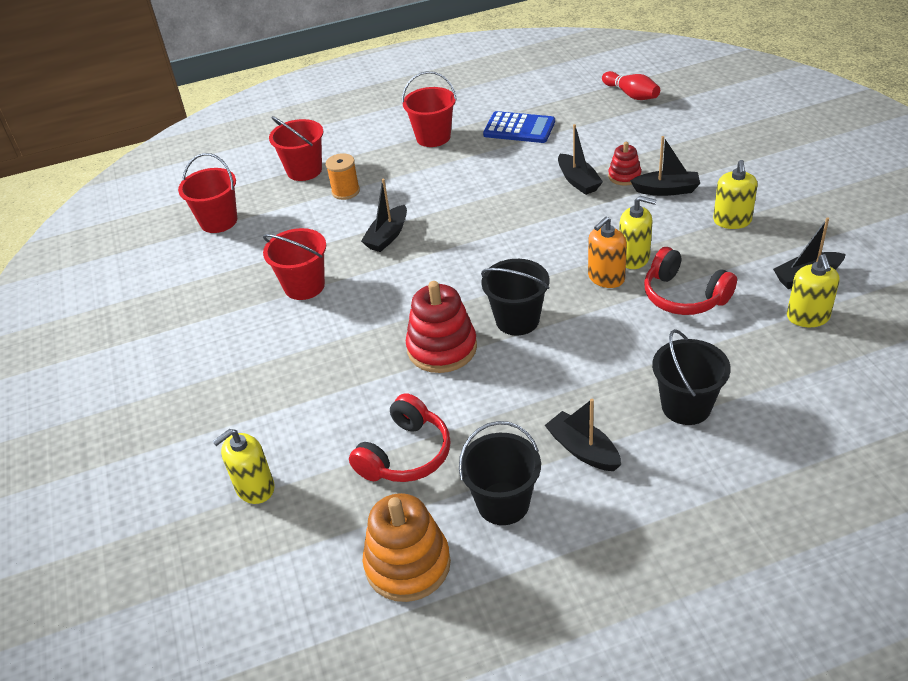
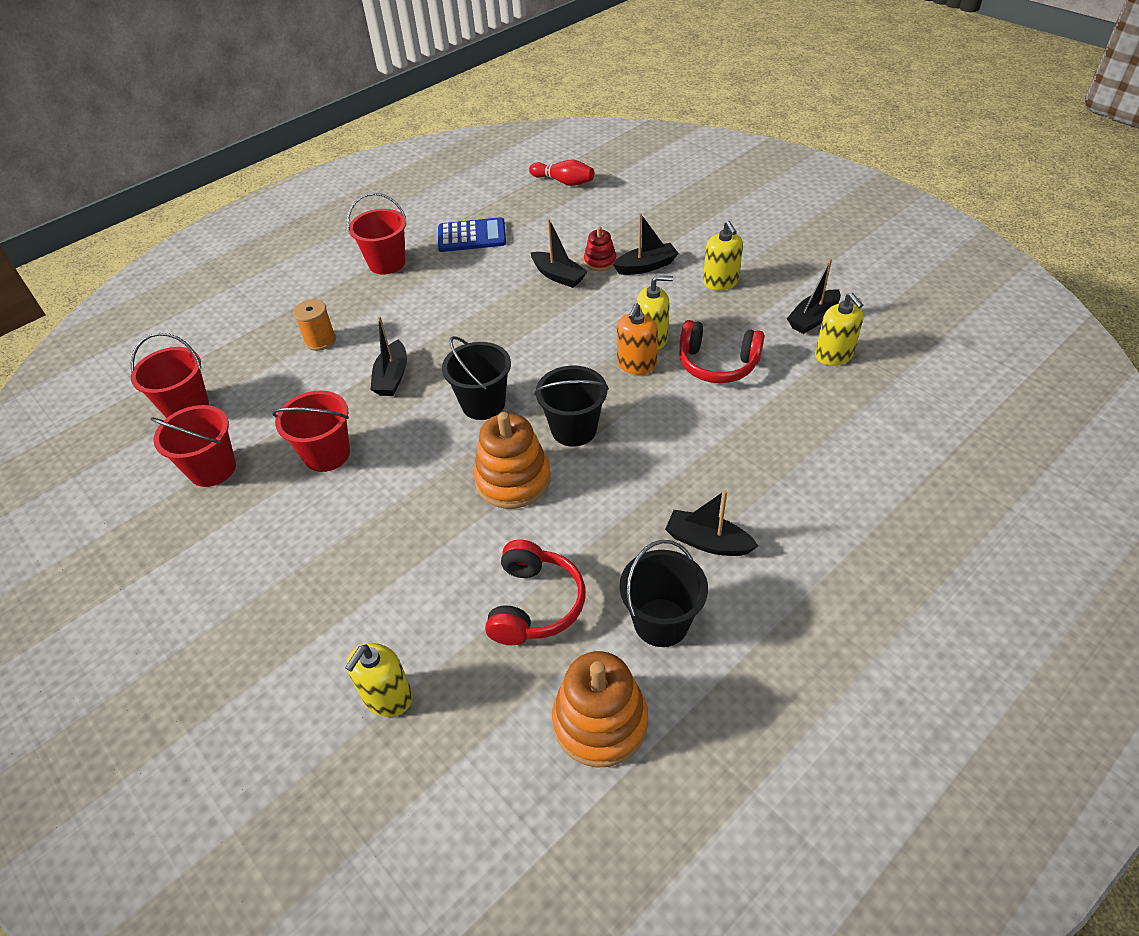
camera: 25 degrees left, 5 degrees up
red bucket [269,116,323,181] -> red bucket moved to [151,405,236,487]
red stacking toy [406,281,477,373] -> orange stacking toy [474,412,551,509]
black bucket [652,329,731,425] -> black bucket moved to [442,336,511,420]

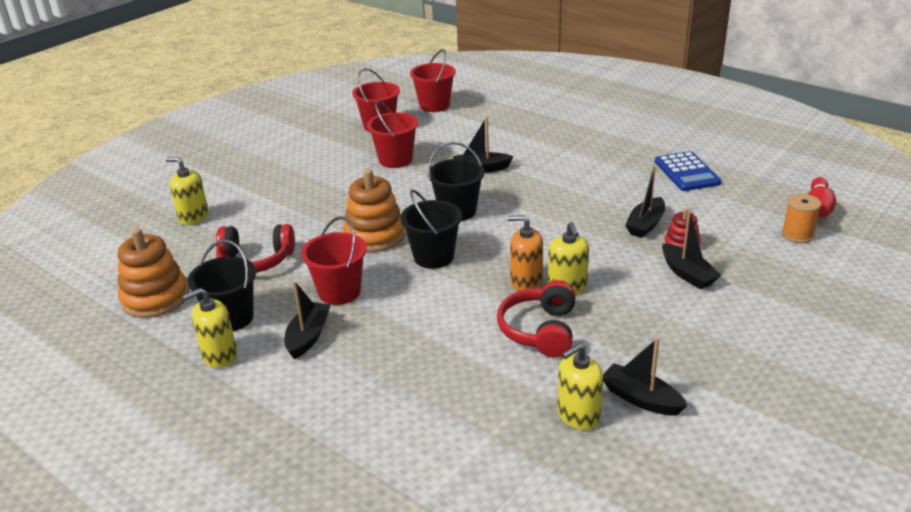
camera: 80 degrees right, 15 degrees down
orange spool [293,299,336,351] -> orange spool moved to [782,194,821,243]
red bucket [347,193,406,275] -> red bucket moved to [301,216,367,305]
yellow soap dispenser [703,221,743,290] -> yellow soap dispenser moved to [183,288,237,368]

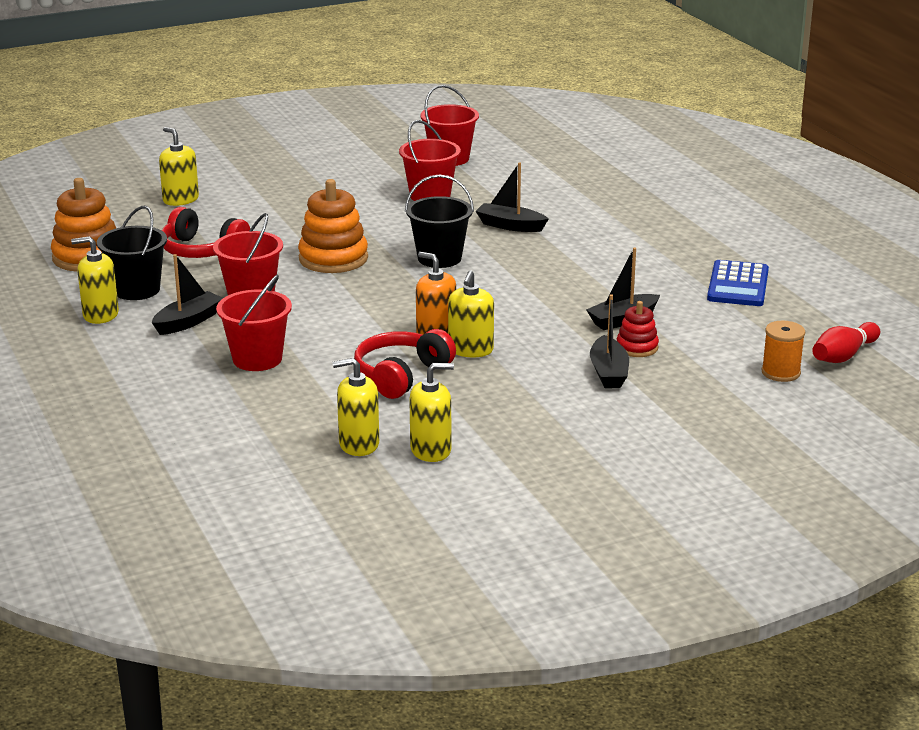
camera: 25 degrees right, 5 degrees down
black bucket [401,190,462,269] -> none
red bucket [410,49,456,112] -> red bucket moved to [216,274,292,371]
black boat [603,338,688,415] -> yellow soap dispenser [409,363,454,462]

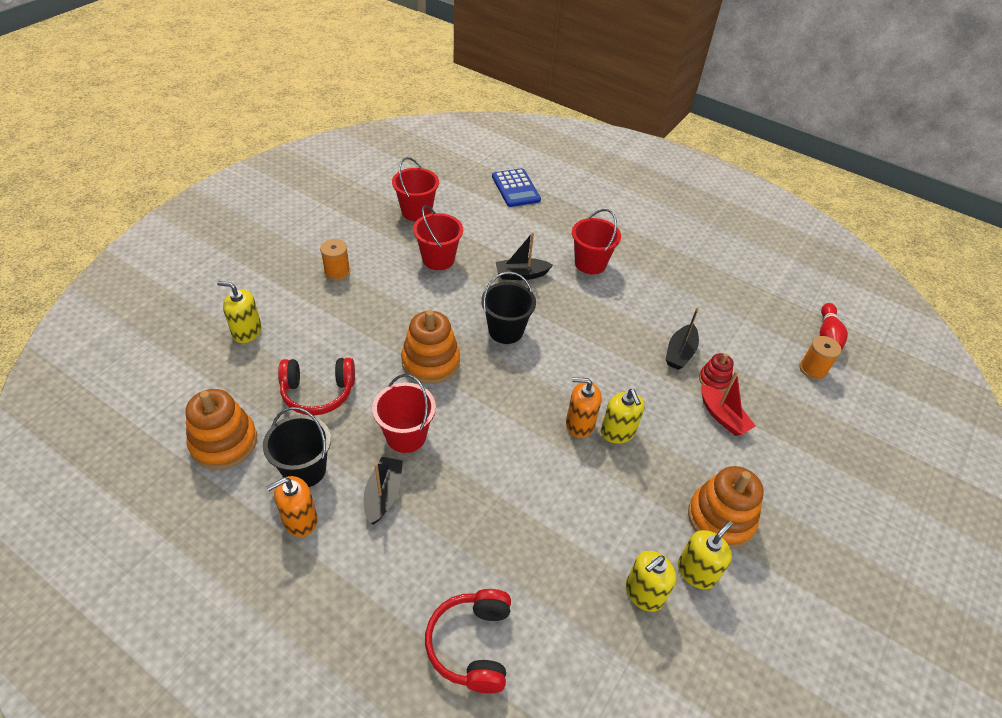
camera: 35 degrees left, 20 degrees up
yellow soap dispenser [71,236,119,324] -> orange soap dispenser [267,476,318,537]
red bucket [216,274,292,371] -> red bucket moved to [572,209,621,275]
red headphones [354,329,456,399] -> red headphones moved to [425,589,511,693]
black boat [590,294,629,388] -> red boat [701,371,756,436]
blue calculator [707,260,769,306] -> blue calculator moved to [492,168,541,207]
none -> orange spool [320,239,350,281]
none -> orange stacking toy [688,466,764,548]

